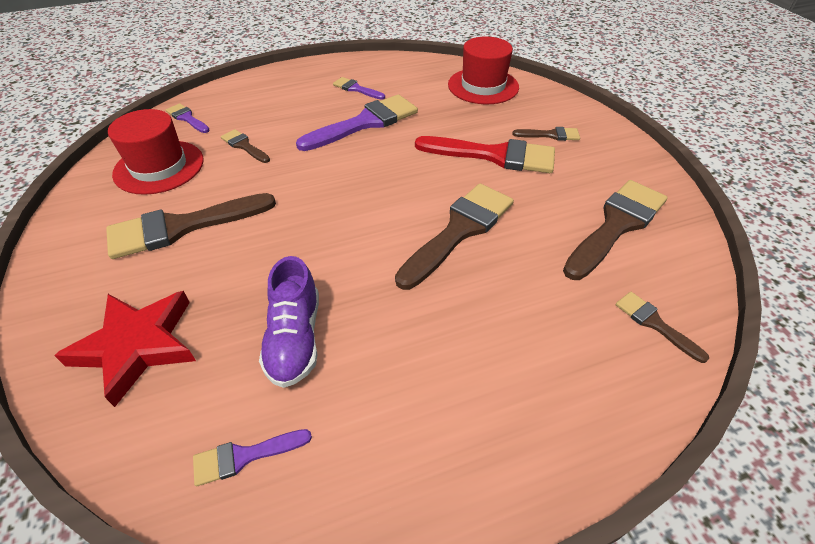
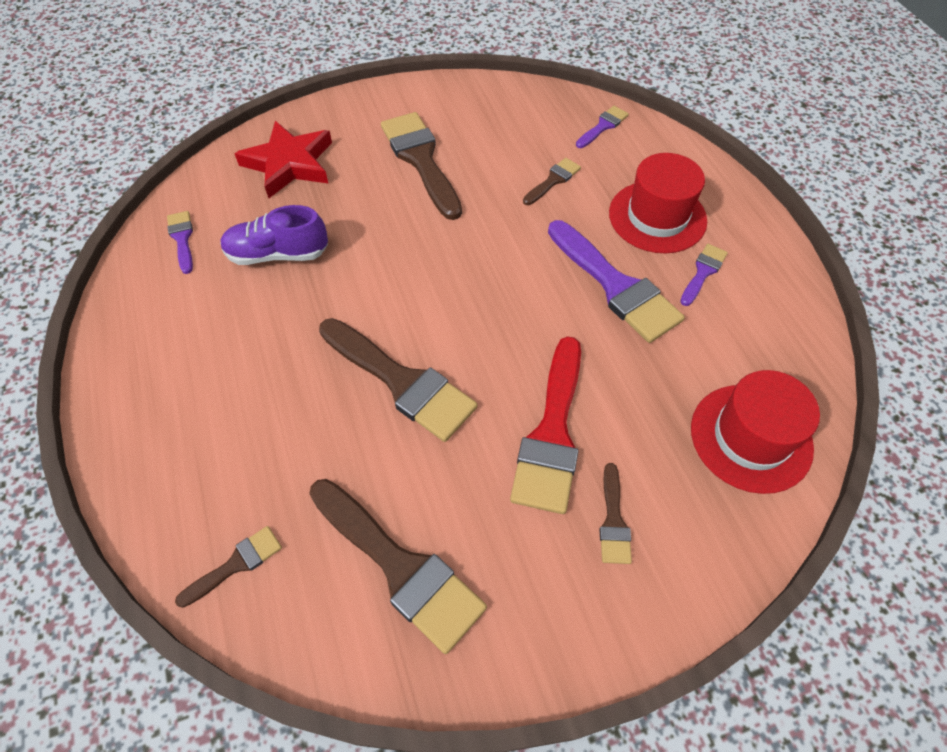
camera: 90 degrees right, 10 degrees up
red hat [108,109,204,195] -> red hat moved to [609,153,707,253]

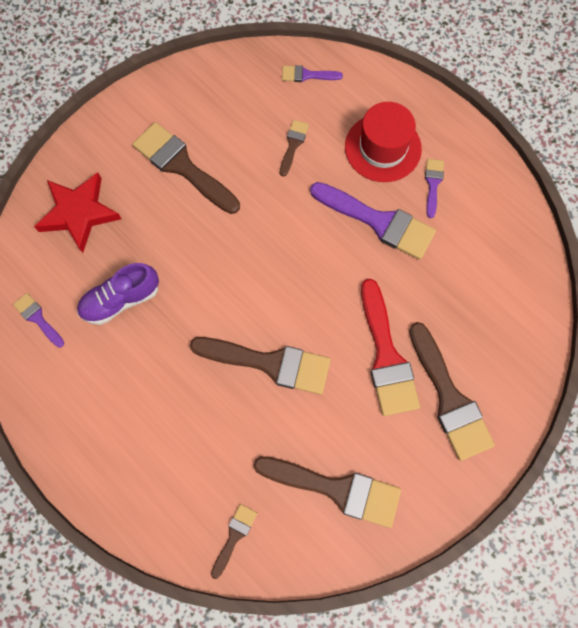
camera: 25 degrees left, 15 degrees up
purple brush [576,106,629,148] -> purple brush turned 105 degrees counterclockwise [282,65,343,82]
brown brush [600,463,632,564] -> brown brush [409,322,495,461], size x2.03
red hat [691,370,820,494] -> none

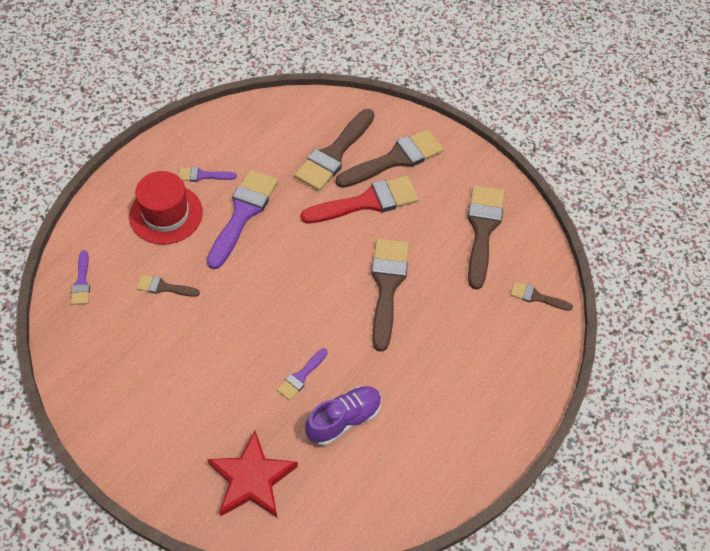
camera: 100 degrees left, 15 degrees down
purple brush [13,293,64,348] -> purple brush moved to [277,349,327,401]
purple shoe [77,263,159,325] -> purple shoe turned 90 degrees counterclockwise [305,386,382,446]
brown brush [132,122,240,214] -> brown brush moved to [294,109,374,191]

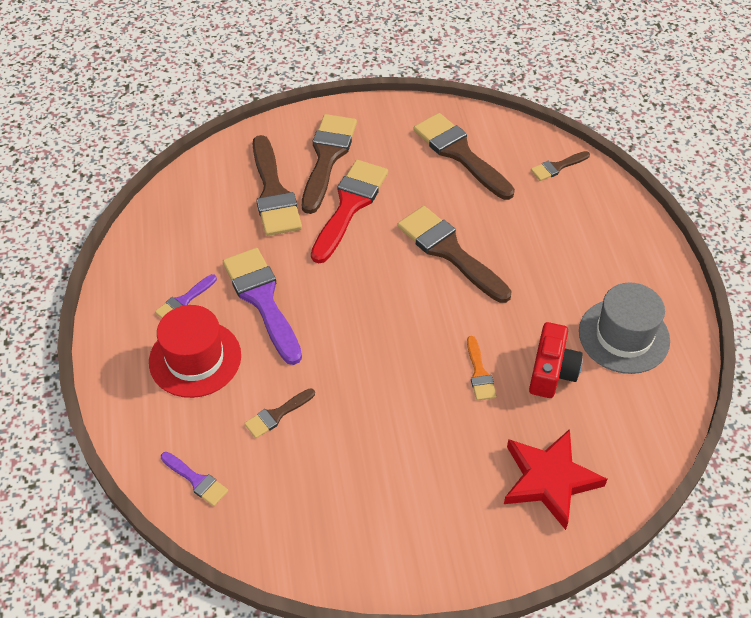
camera: 45 degrees left, 5 degrees down
purple brush [277,349,327,401] -> orange brush [467,336,497,401]
purple shoe [305,386,382,446] -> red camera [529,322,583,398]
none -> grey hat [579,283,670,374]

